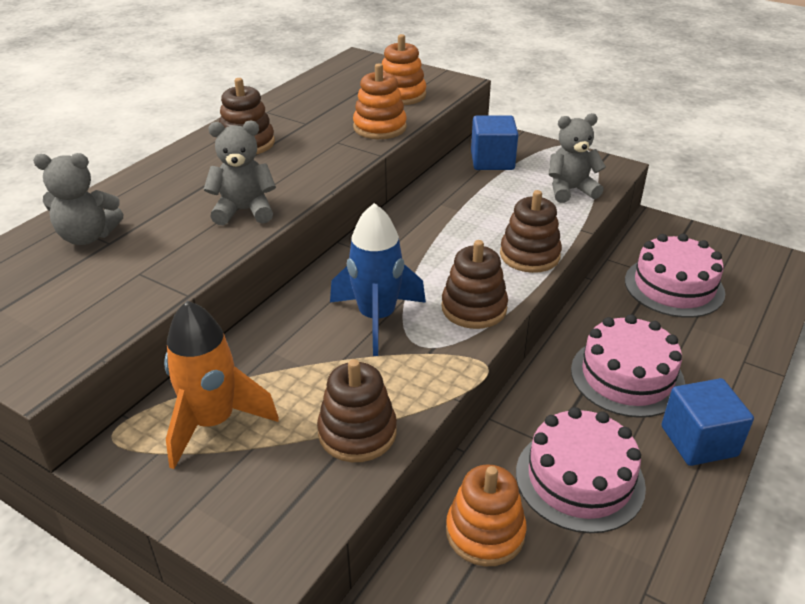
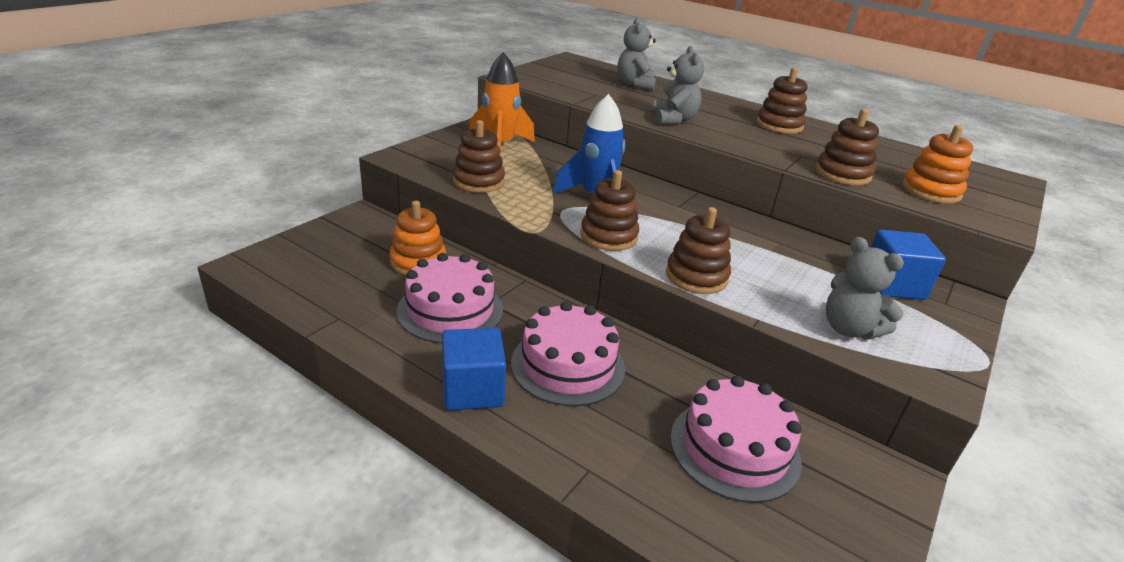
camera: 90 degrees right, 5 degrees down
orange stacking toy [353,63,407,139] -> brown stacking toy [815,109,879,186]
grey teddy bear [548,113,606,203] -> grey teddy bear turned 150 degrees clockwise [826,237,904,340]

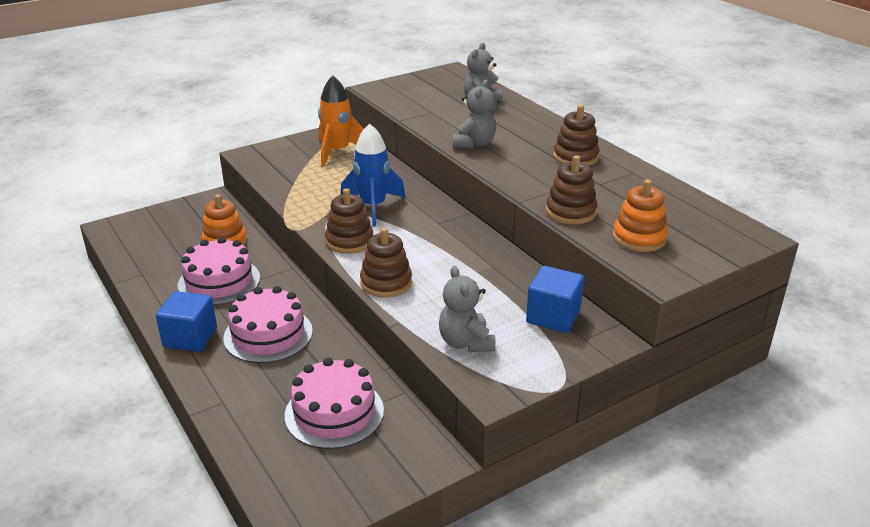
camera: 25 degrees right, 0 degrees up
brown stacking toy [453,120,505,193] -> none

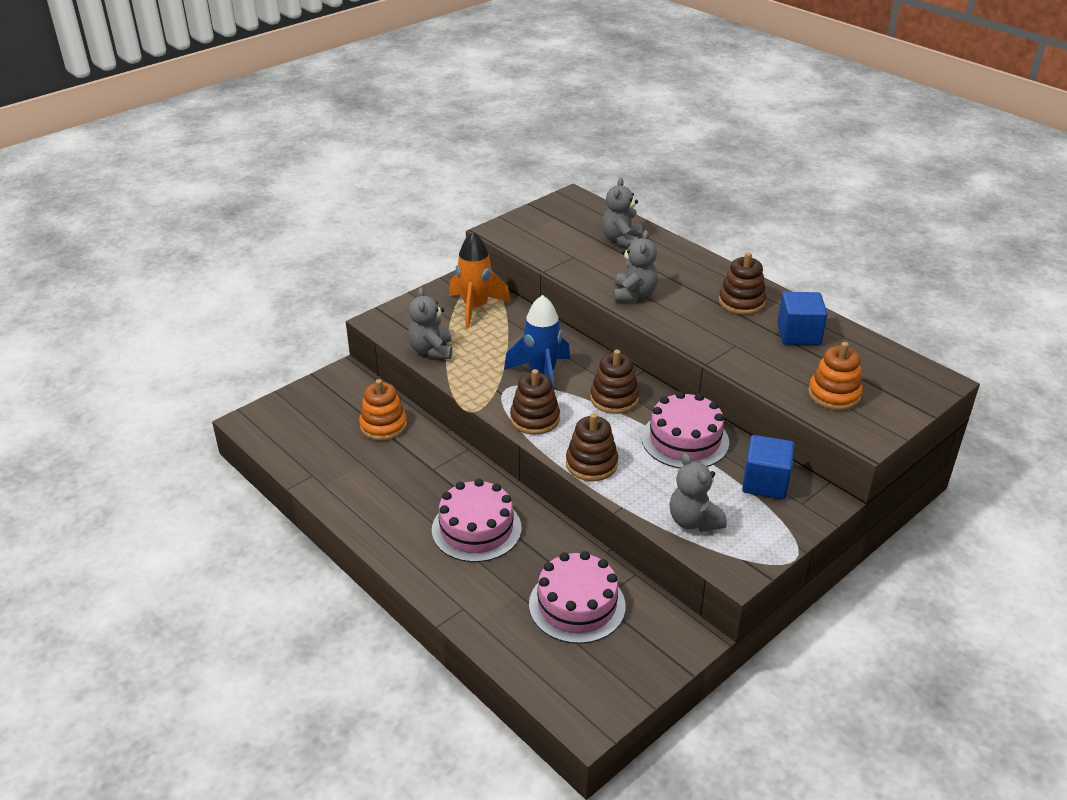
camera: 10 degrees left, 5 degrees up
blue cube [156,291,217,352] -> blue cube moved to [777,292,827,345]
pink cake [178,237,260,305] -> pink cake moved to [641,391,729,469]
brown stacking toy [546,155,598,225] -> brown stacking toy moved to [590,350,639,414]
none -> grey teddy bear [408,287,452,359]

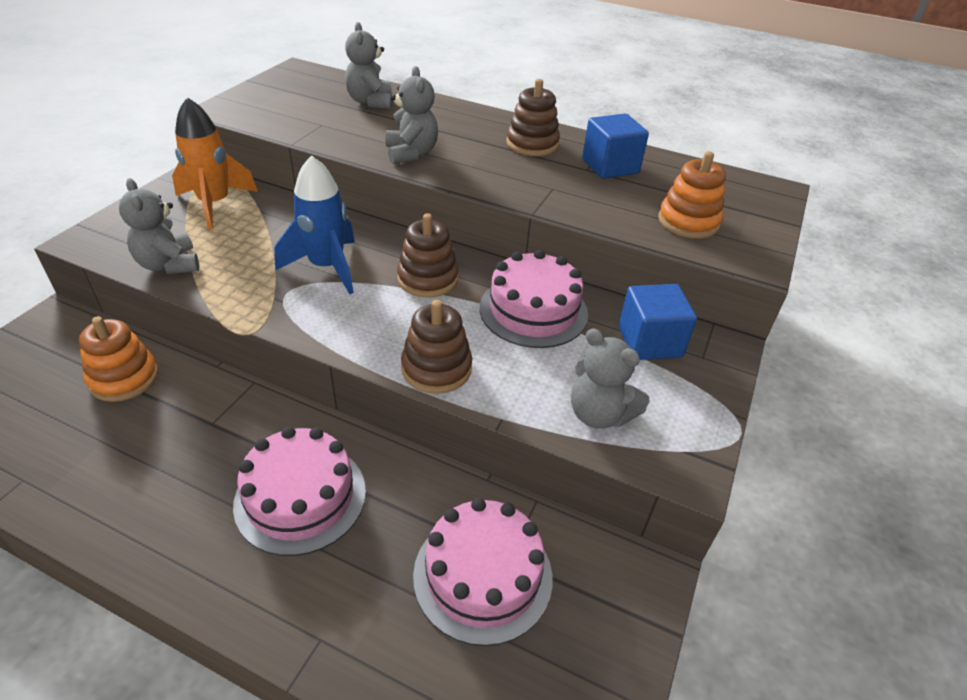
camera: 25 degrees left, 5 degrees up
brown stacking toy [510,369,560,435] -> none

